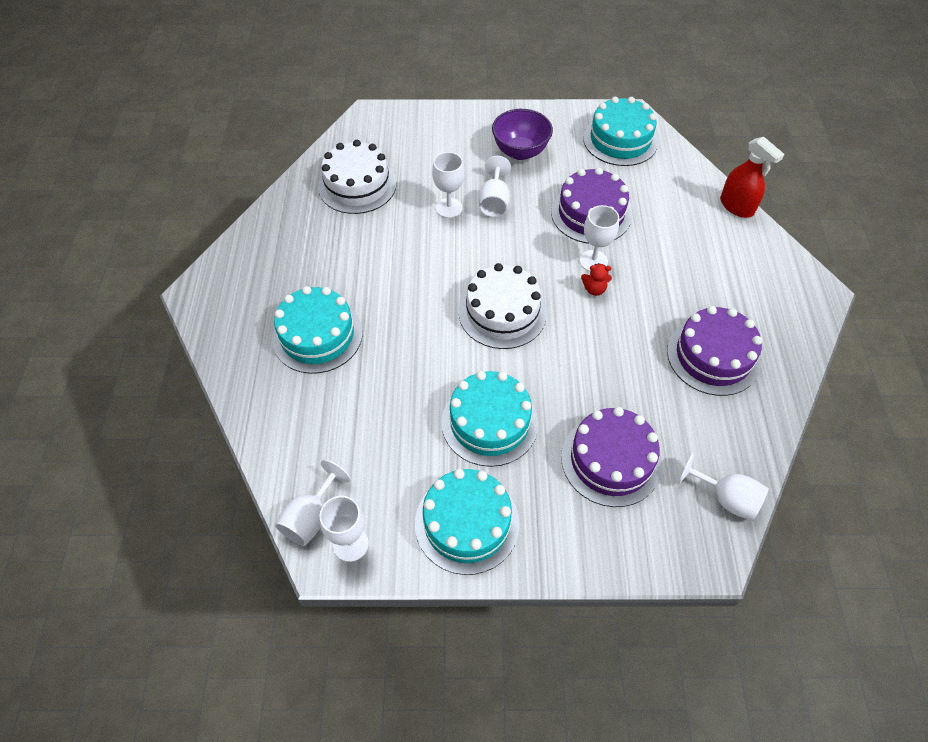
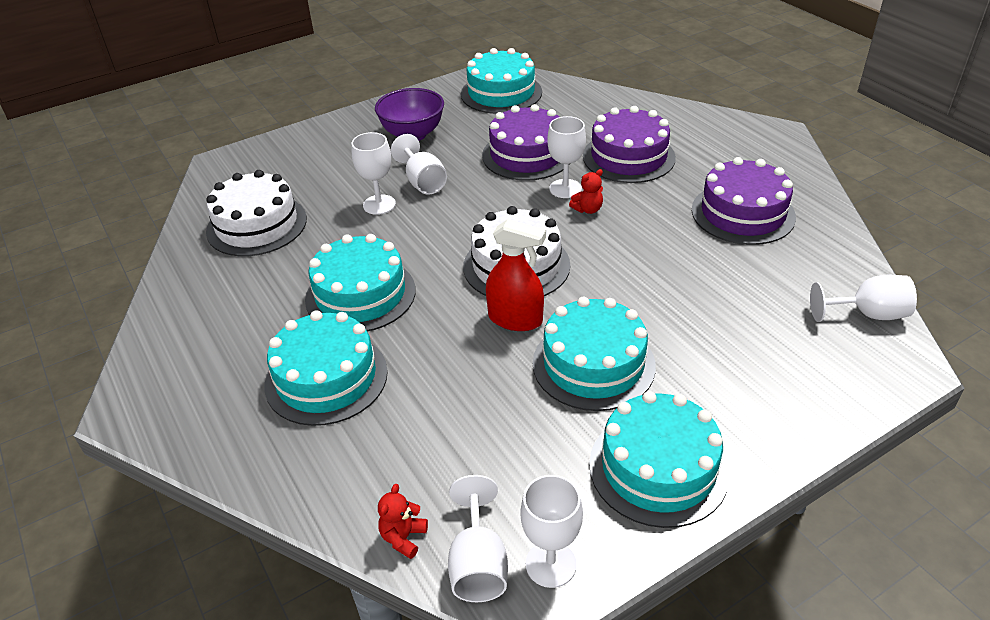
camera: 30 degrees left, 15 degrees down
purple cake [561,407,662,507] -> purple cake moved to [583,106,676,183]
red spray bottle [720,137,785,218] -> red spray bottle moved to [486,219,546,331]
none -> turquoise cake [305,234,416,331]
none -> red teddy bear [378,484,428,559]

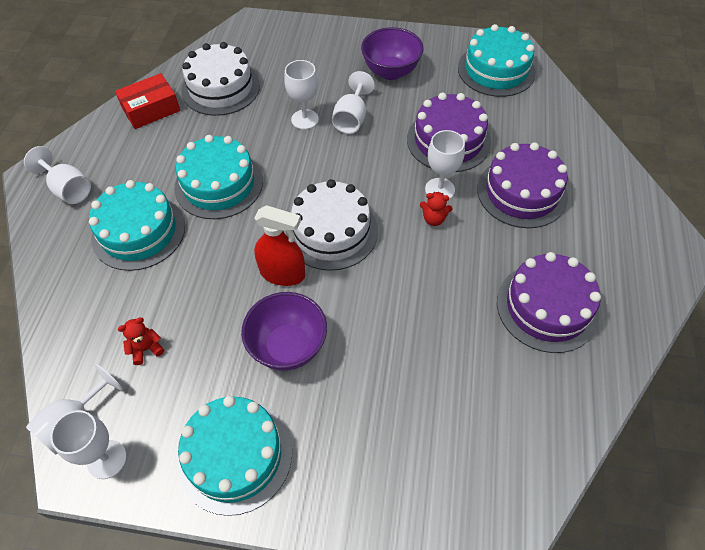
camera: 40 degrees right, 15 degrees up
red teddy bear [378,484,428,559] -> red teddy bear moved to [118,317,164,365]
red spray bottle [486,219,546,331] -> red spray bottle turned 45 degrees counterclockwise [254,205,305,286]
turquoise cake [533,297,656,411] -> purple bowl [241,292,327,371]
white goblet [810,275,917,322] -> white goblet moved to [24,146,91,204]
none -> red box [115,73,180,129]

